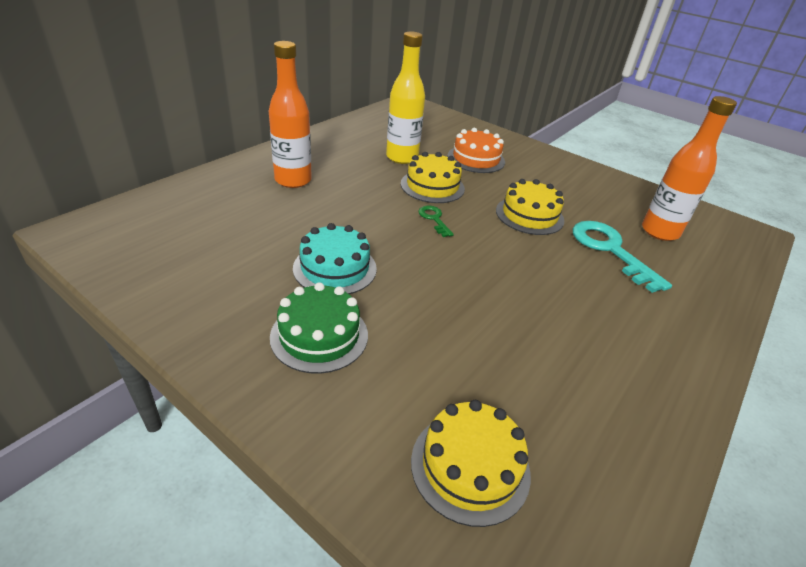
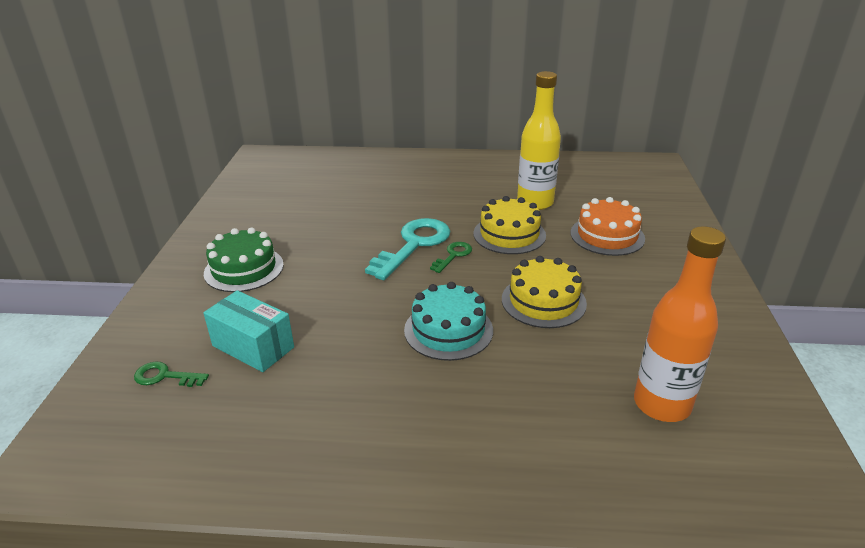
camera: 60 degrees right, 5 degrees down
orange bottle [269,41,312,188] -> none
turquoise cake [293,223,377,294] -> turquoise cake moved to [404,282,493,361]
yellow cake [411,400,531,527] -> green key [134,361,209,387]
turquoise key [573,221,672,293] -> turquoise key moved to [365,218,450,280]
none -> turquoise box [203,290,294,372]

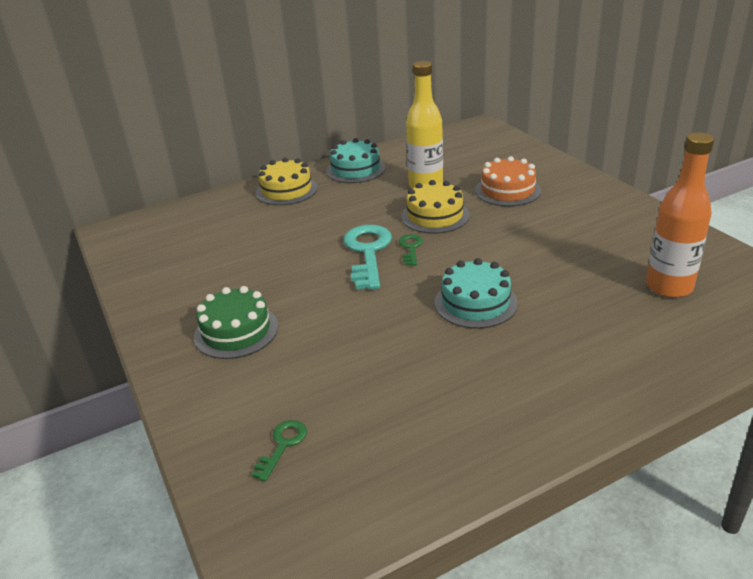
camera: 30 degrees left, 0 degrees up
green key [134,361,209,387] -> green key turned 135 degrees clockwise [252,420,307,482]
turquoise box [203,290,294,372] -> none
yellow cake [502,256,587,328] -> yellow cake moved to [256,158,318,205]
none -> turquoise cake [326,138,386,183]

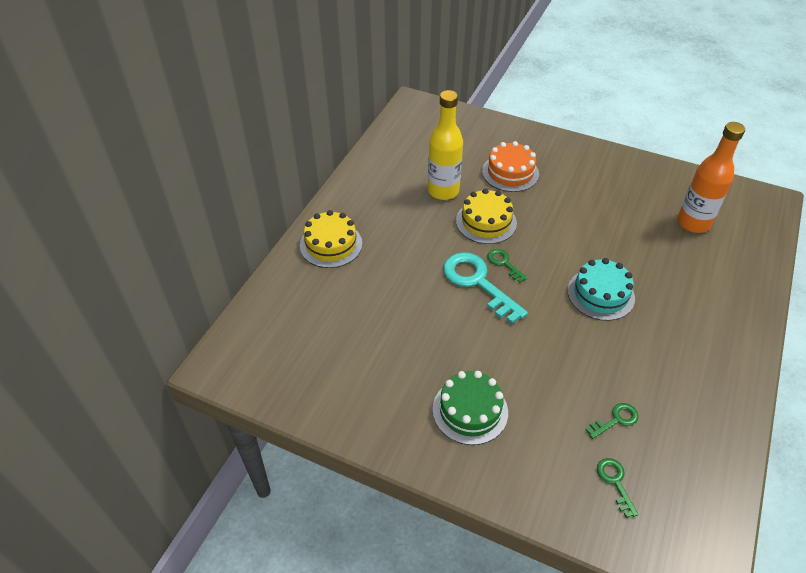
camera: 40 degrees left, 15 degrees up
turquoise cake [326,138,386,183] -> none
none -> green key [586,403,639,439]

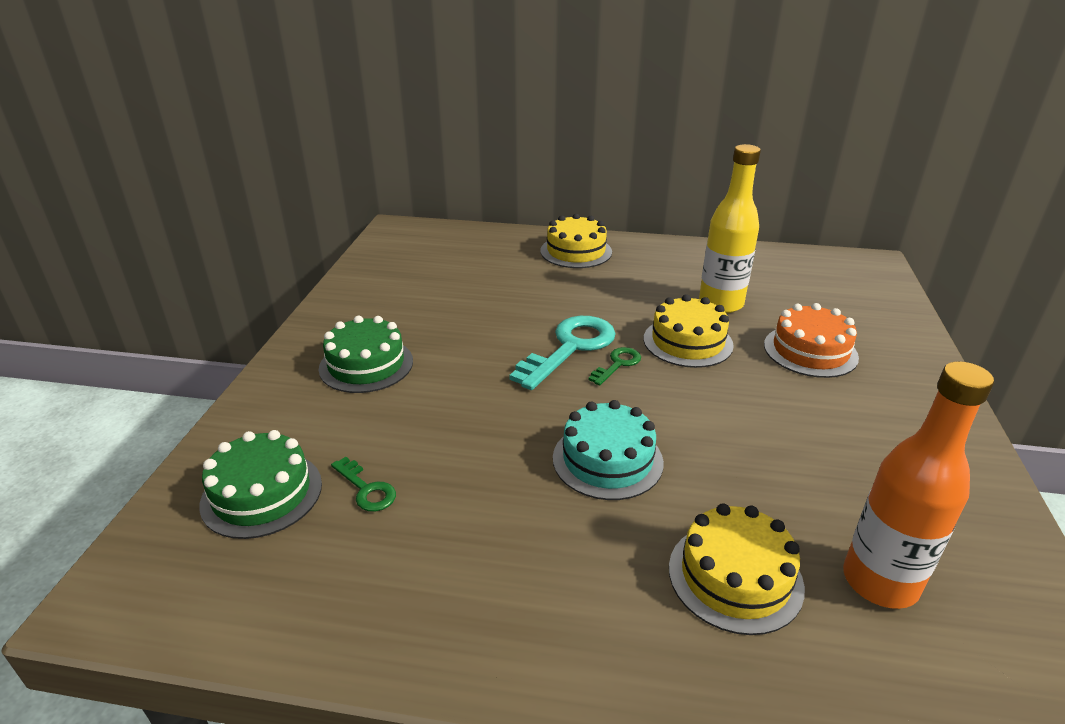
camera: 75 degrees right, 15 degrees down
green key [597,458,638,518] -> green cake [199,430,322,539]
none -> yellow cake [669,504,805,635]

